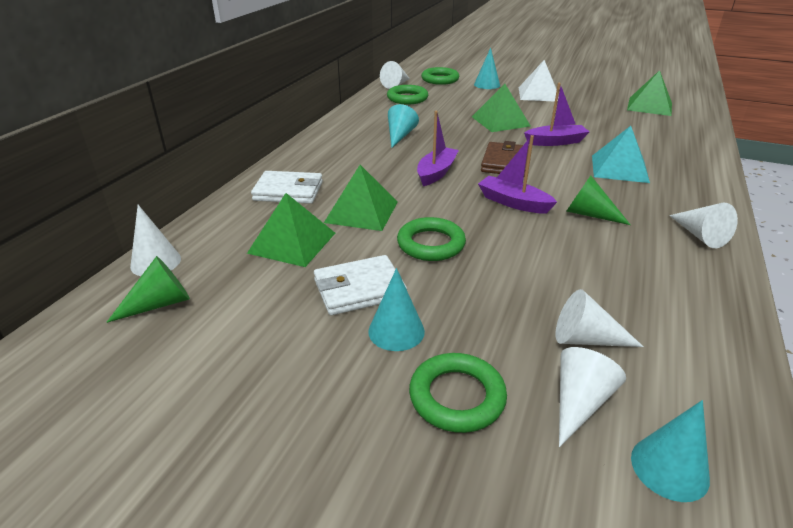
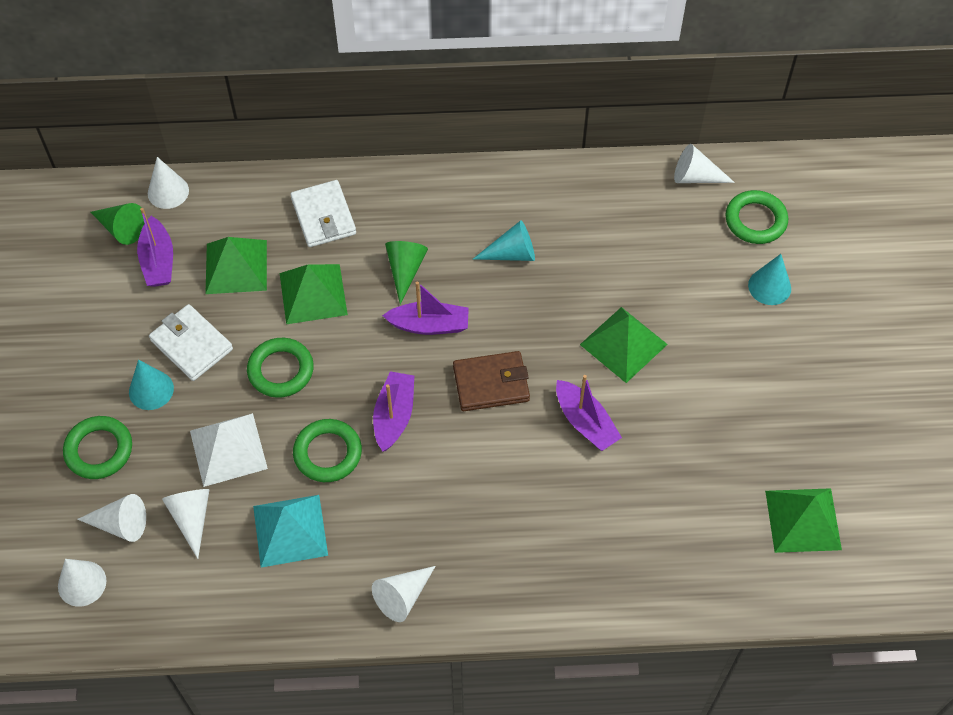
camera: 65 degrees right, 25 degrees up
green ring [387,85,428,104] -> green ring moved to [293,419,362,482]
white pyramid [519,60,559,102] -> white pyramid moved to [190,413,268,487]
green cone [566,176,631,225] -> green cone moved to [385,241,428,305]
turquoise pyramid [592,126,650,183] -> turquoise pyramid moved to [253,495,328,568]
turquoise cone [631,400,710,502] -> white cone [58,559,107,607]
none -> purple boat [137,208,173,287]

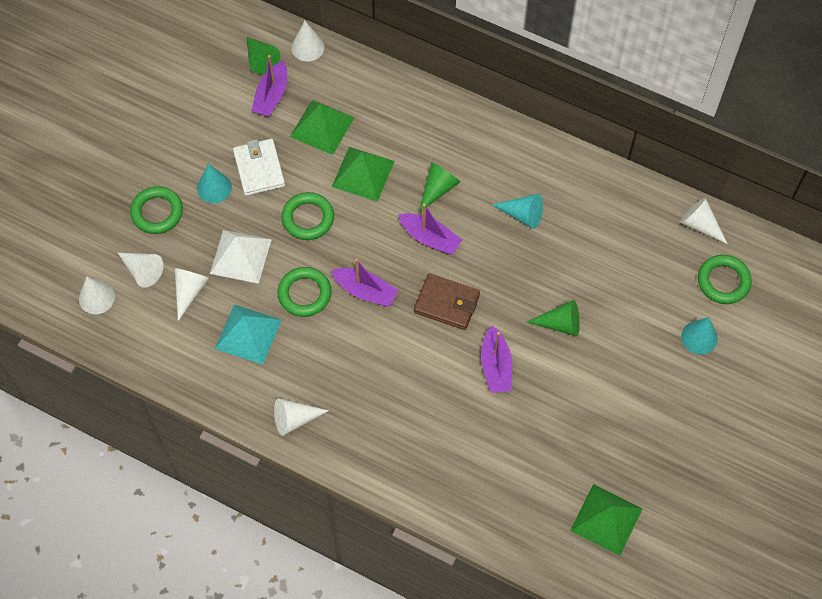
camera: 30 degrees right, 5 degrees up
white wallet [290,180,356,247] -> none
purple boat [373,371,414,451] -> purple boat turned 75 degrees clockwise [331,259,398,307]
green pyramid [580,307,668,383] -> green cone [527,300,580,336]

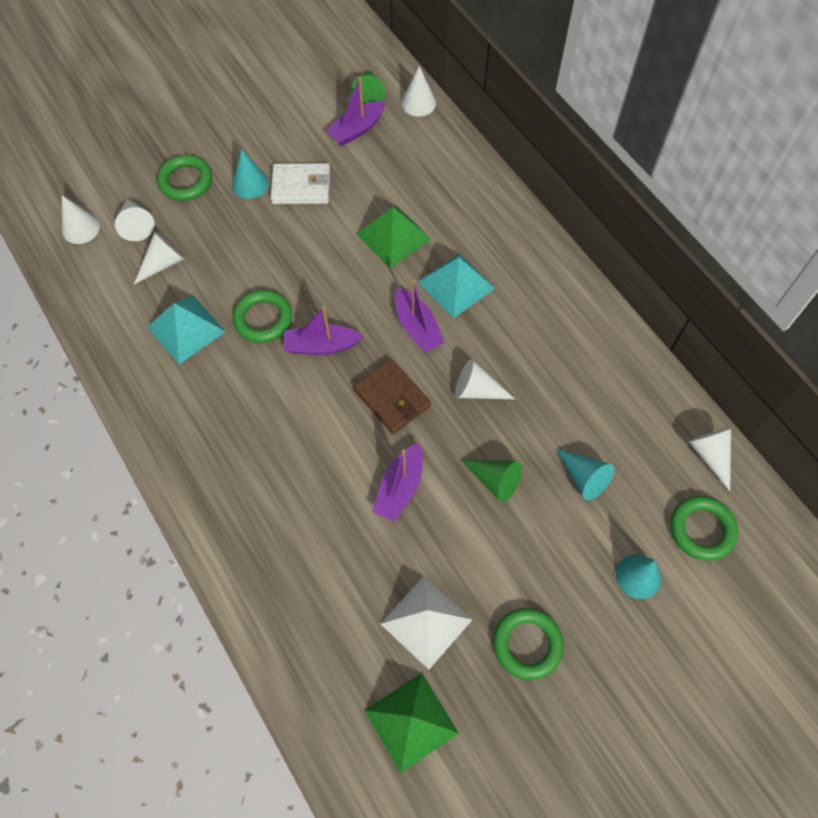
camera: 30 degrees right, 0 degrees up
white pyramid [210,230,272,284] -> white pyramid moved to [380,576,472,669]
white wallet [233,139,285,196] -> white wallet turned 75 degrees clockwise [271,163,331,204]
white cone [274,398,329,436] -> white cone moved to [455,359,515,399]
green ring [282,192,334,240] -> green ring moved to [493,608,564,680]
green pyramid [290,100,355,155] -> none
purple boat [331,259,398,307] -> purple boat turned 120 degrees clockwise [284,306,363,355]
green cone [419,163,460,213] -> turquoise pyramid [418,253,495,318]
turquoise cone [492,194,543,229] -> turquoise cone moved to [555,448,614,500]

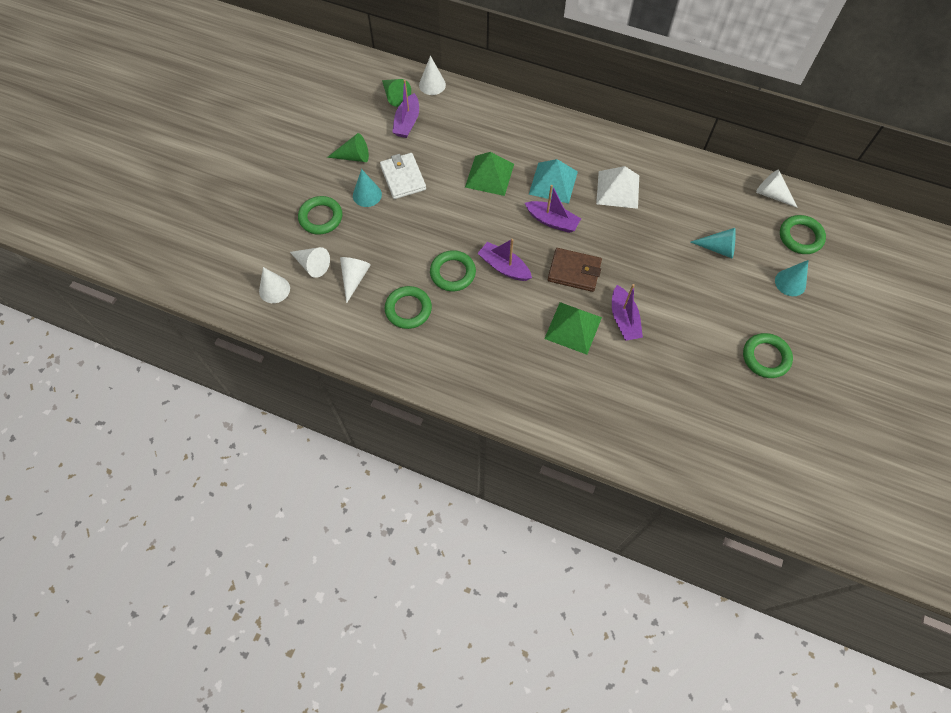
camera: 35 degrees left, 0 degrees up
turquoise pyramid [147,295,226,364] -> green ring [384,286,432,329]
white wallet [271,163,331,204] -> white wallet turned 75 degrees counterclockwise [380,153,426,199]
purple boat [284,306,363,355] -> purple boat turned 75 degrees clockwise [478,239,532,281]
green pyramid [364,673,459,773] -> green pyramid moved to [544,302,602,355]
white pyramid [380,576,472,669] -> white pyramid moved to [596,166,639,209]
white cone [455,359,515,399] -> none
green cone [460,459,522,502] -> green cone moved to [327,133,369,162]

